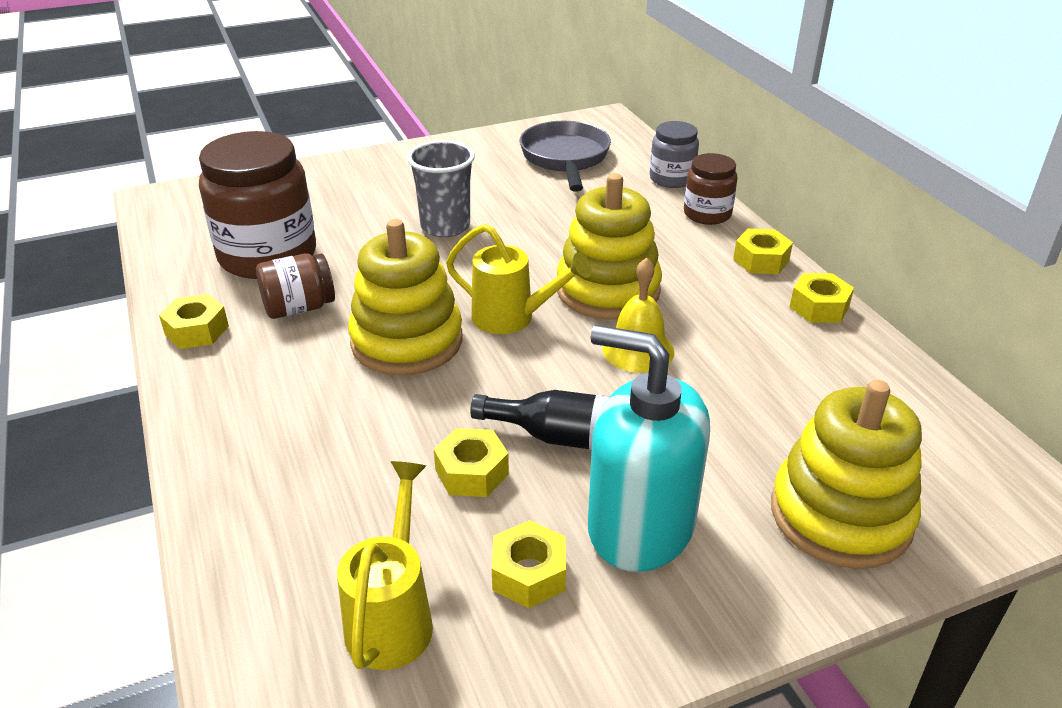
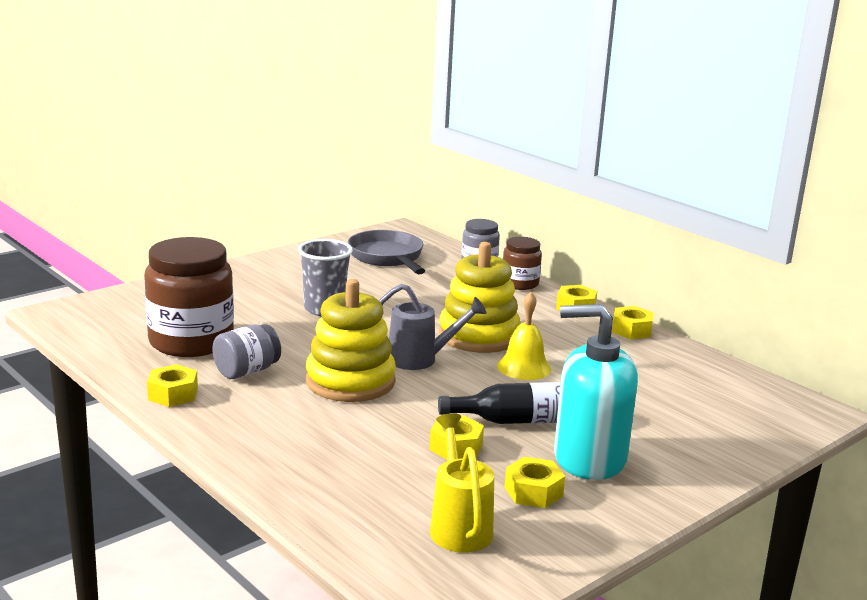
camera: 20 degrees left, 15 degrees down
brown jar [256,253,335,319] -> grey jar [212,324,281,379]
yellow watering can [446,224,591,334] -> grey watering can [379,284,486,370]
yellow stacking toy [771,380,922,569] -> none

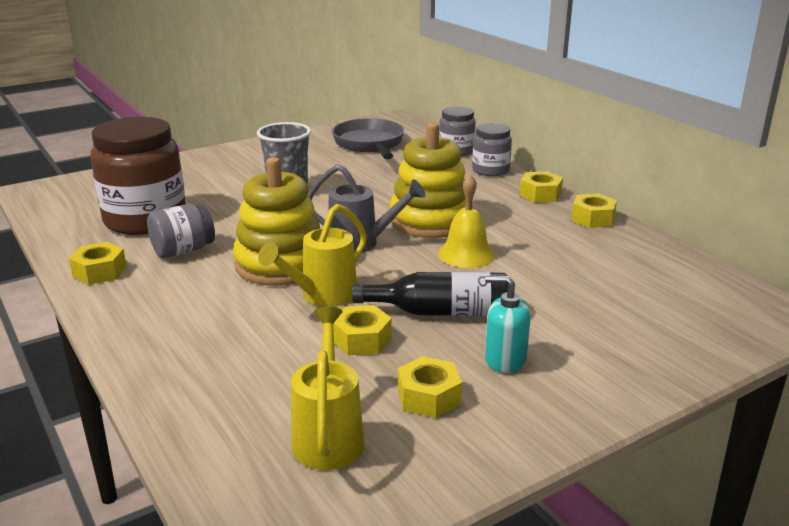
camera: 10 degrees right, 5 degrees up
brown jar [503,237,542,290] -> grey jar [472,123,512,176]
turquoise soap dispenser [554,304,638,480] -> turquoise soap dispenser [485,276,531,373], size x0.51
none -> yellow watering can [258,204,367,307]

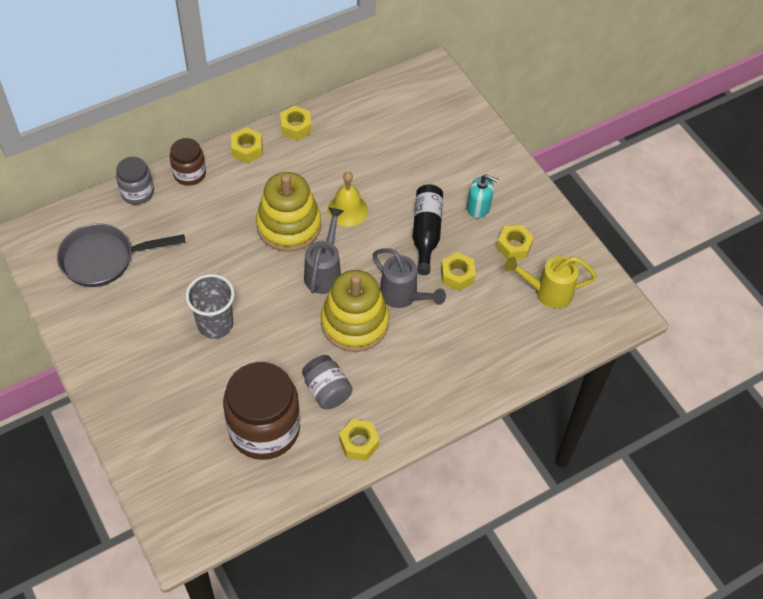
camera: 90 degrees left, 30 degrees up
yellow watering can [258,204,367,307] -> grey watering can [373,248,446,308]
grey jar [472,123,512,176] -> brown jar [170,138,206,186]
turquoise soap dispenser [485,276,531,373] -> turquoise soap dispenser turned 90 degrees counterclockwise [467,174,498,218]

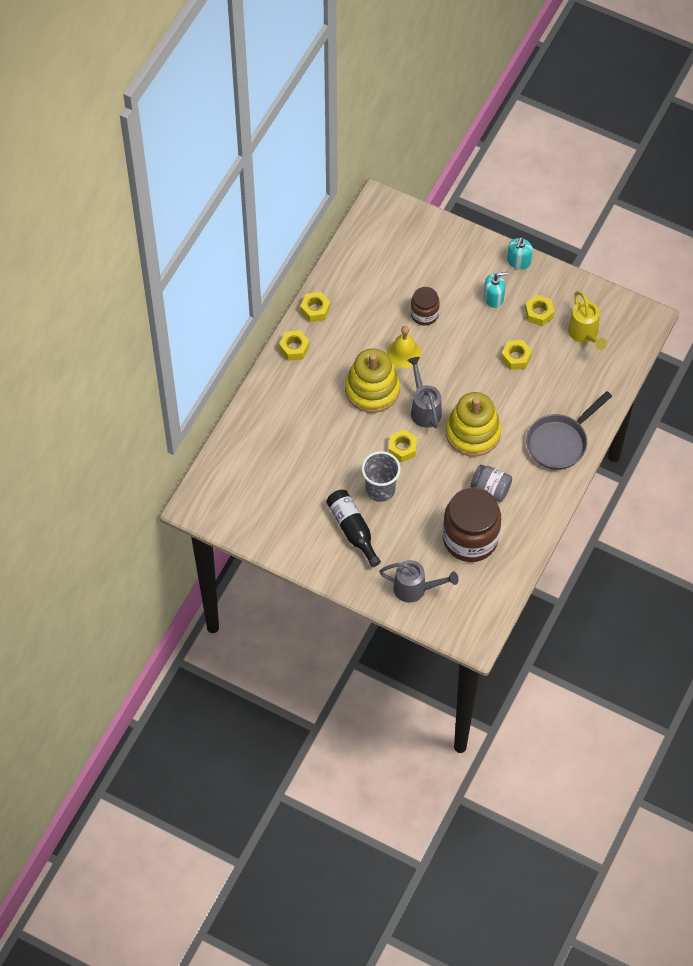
camera: 30 degrees left, 5 degrees up
grey pan [57,223,185,287] -> grey pan moved to [526,391,612,470]
grey jar [116,157,154,205] -> none
brown jar [170,138,206,186] -> brown jar moved to [411,287,440,326]
yellow nut [339,419,380,461] -> yellow nut moved to [389,429,417,462]
grey watering can [373,248,446,308] -> grey watering can moved to [379,560,459,603]
black bottle [413,184,443,275] -> black bottle moved to [326,490,381,567]
yellow watering can [504,256,597,309] -> yellow watering can turned 75 degrees counterclockwise [568,291,607,350]
none -> turquoise soap dispenser [507,237,533,269]

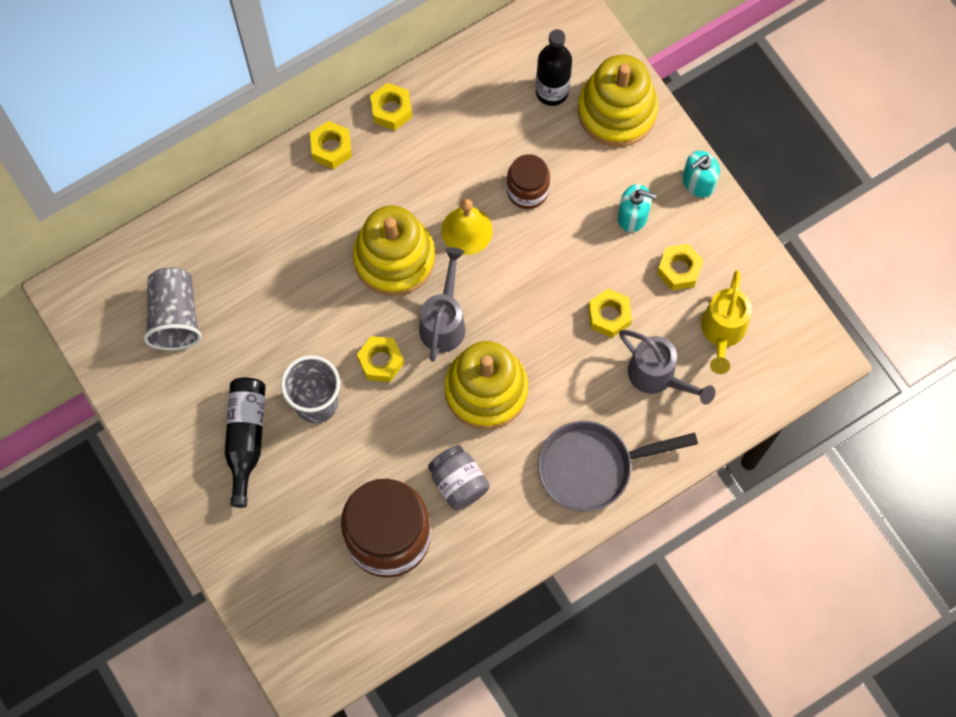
camera: 30 degrees right, 10 degrees up
grey watering can [379,560,459,603] -> grey watering can moved to [619,330,715,405]
none -> grey cup [144,268,202,350]
none -> black bottle [536,29,572,106]
none -> yellow stacking toy [578,54,658,147]

